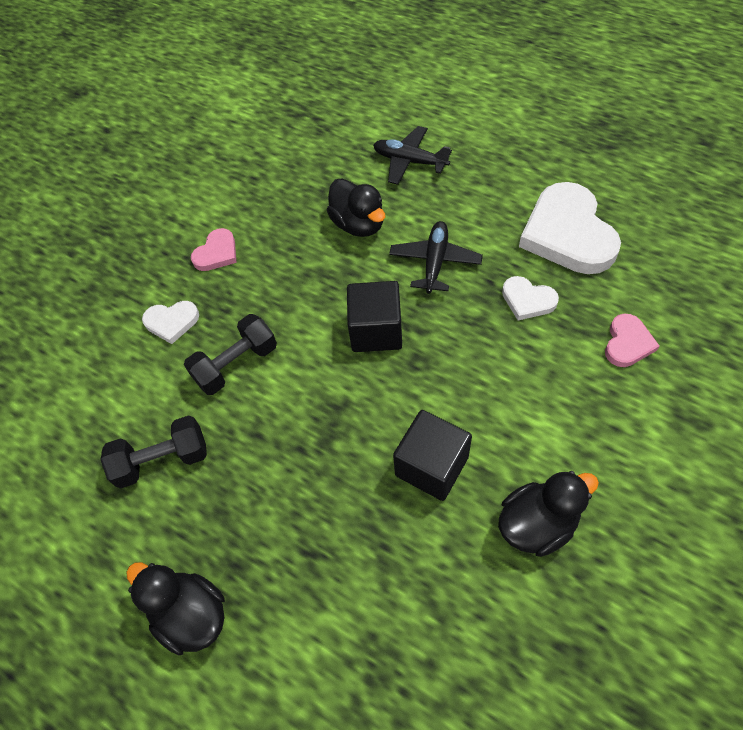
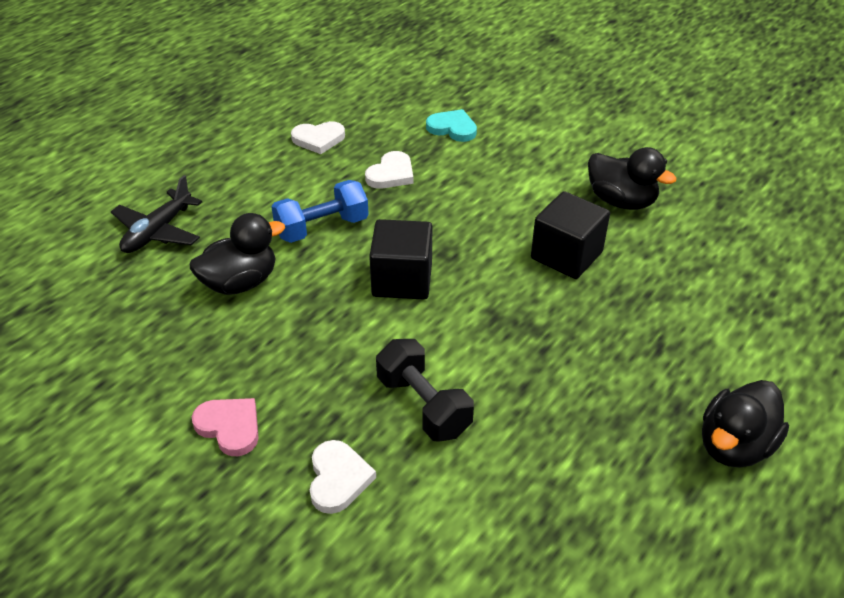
camera: 90 degrees left, 15 degrees down
black dumbbell [100,415,207,488] -> none
black plane [389,221,483,294] -> blue dumbbell [271,180,369,243]
black duck [498,471,599,557] -> black duck turned 150 degrees clockwise [588,147,677,210]
white heart [519,182,621,274] -> white heart [291,121,345,154], size x0.49
pink heart [605,314,660,367] -> turquoise heart [426,109,477,142]

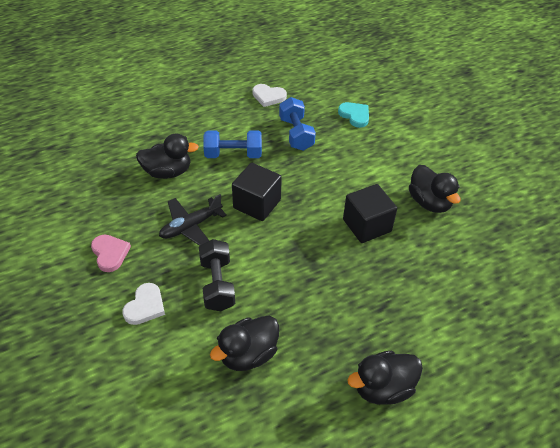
camera: 25 degrees right, 5 degrees up
black plane [111,175,202,253] -> black plane moved to [159,194,227,246]
white heart [365,151,414,189] -> blue dumbbell [279,97,316,151]
none -> black duck [210,316,279,371]

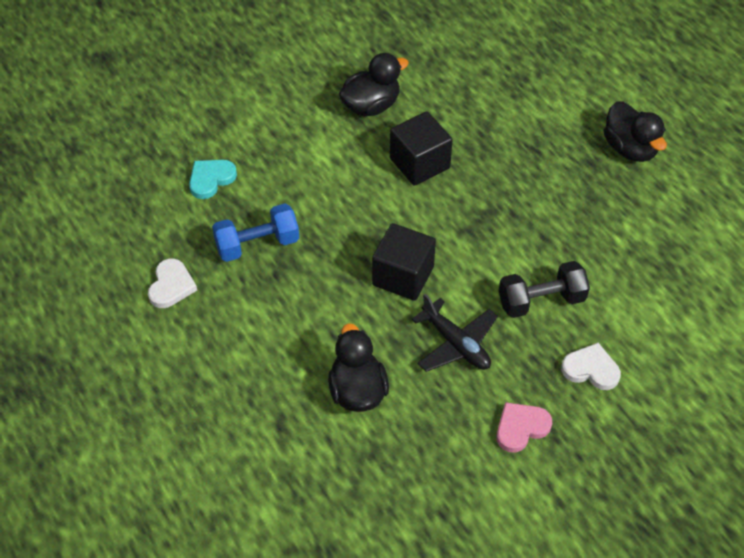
camera: 95 degrees left, 5 degrees up
blue dumbbell [203,130,262,158] -> none
black duck [210,316,279,371] -> none

